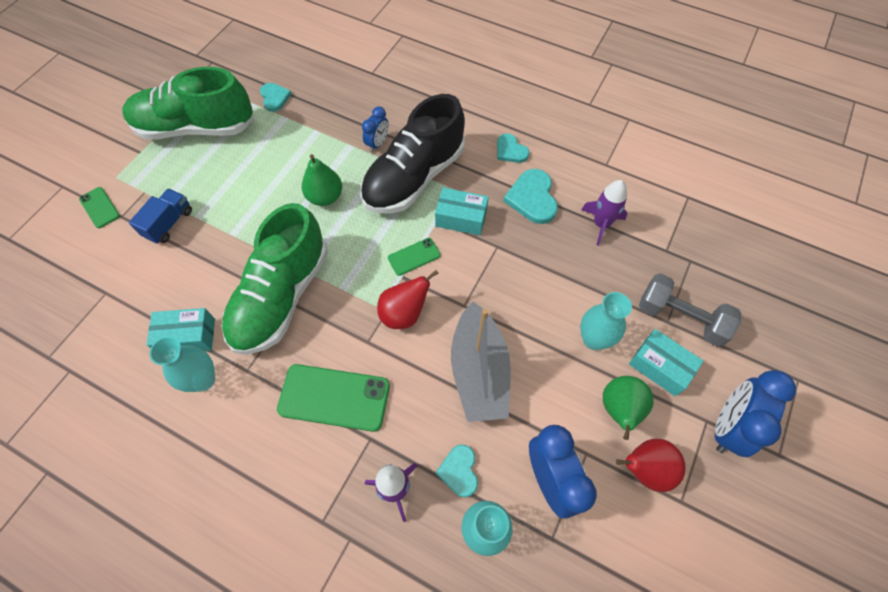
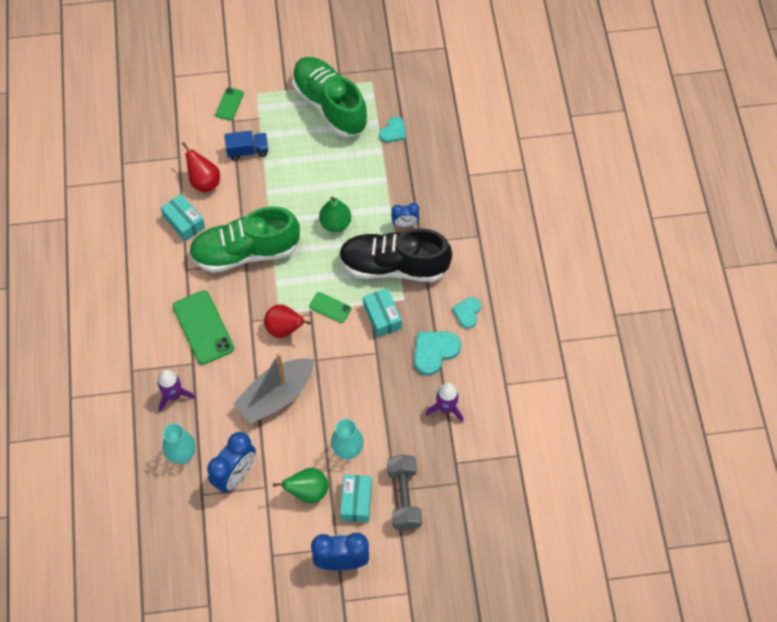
camera: 55 degrees right, 0 degrees up
turquoise vase [149,336,215,392] -> none
turquoise heart [436,444,478,497] -> none
red pear [616,439,686,492] -> red pear moved to [182,142,220,192]

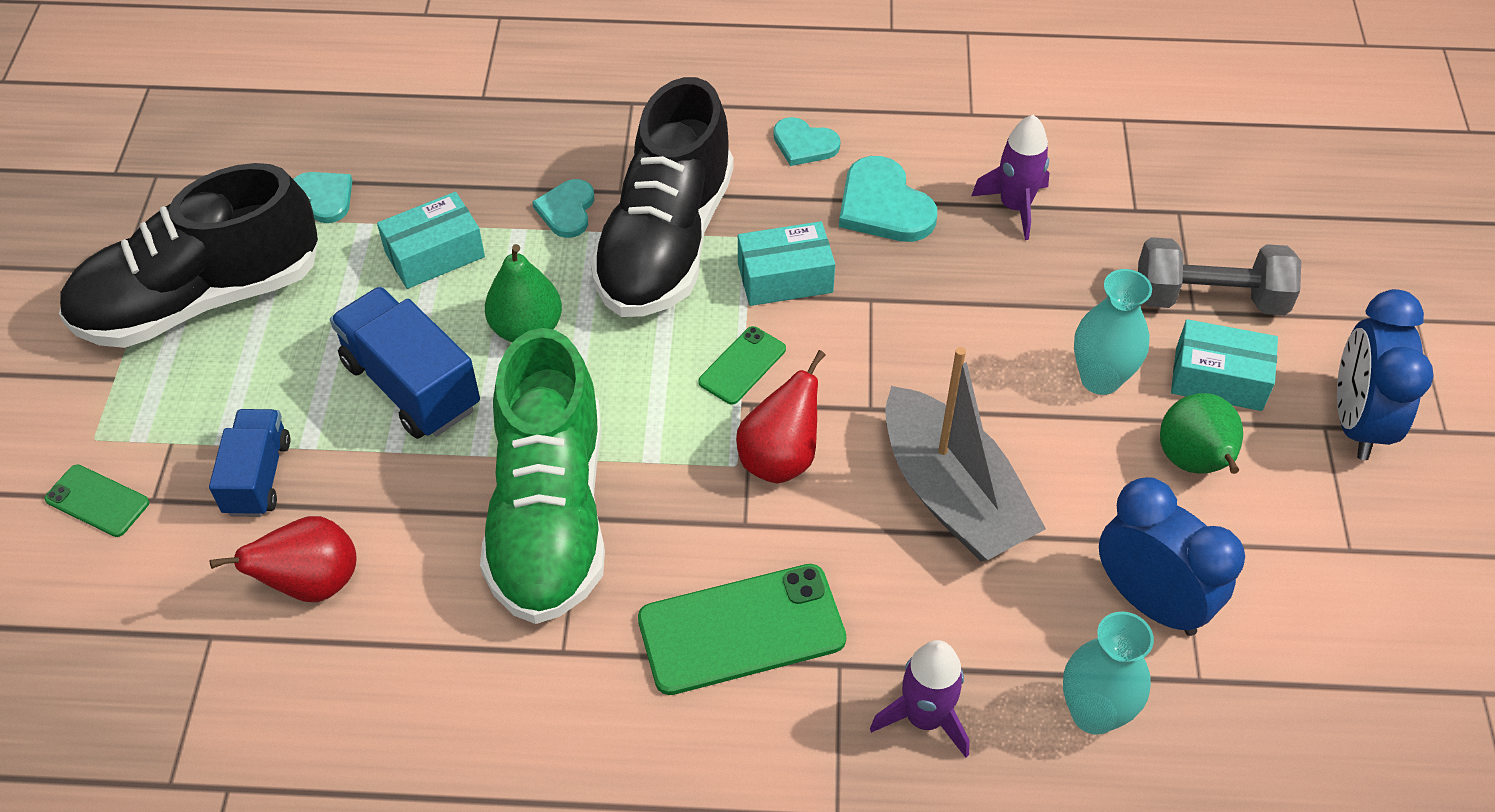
camera: 80 degrees left, 10 degrees down
turquoise box [161,194,205,242] -> turquoise box moved to [377,192,485,289]
green shoe [292,57,368,137] -> black shoe [59,163,318,348]
blue clock [391,203,419,227] -> turquoise heart [532,179,594,238]
none -> blue truck [330,286,480,439]

